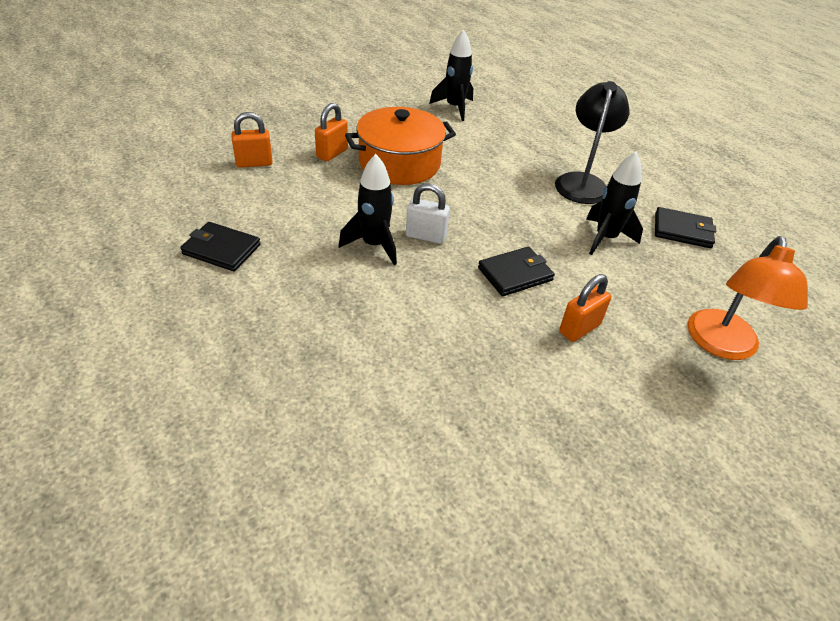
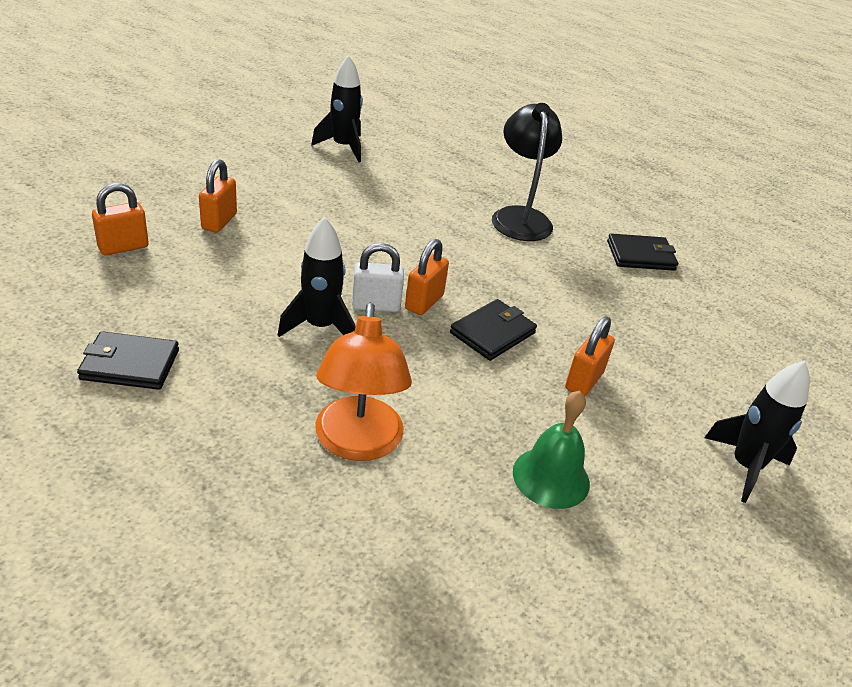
camera: 20 degrees left, 5 degrees down
orange pot [345,107,456,185] -> none
black rocket [586,151,643,255] -> black rocket moved to [704,361,810,503]
orange lamp [688,236,808,360] -> orange lamp moved to [315,303,412,461]
none -> orange padlock [405,239,449,315]
none -> green bell [513,391,590,509]

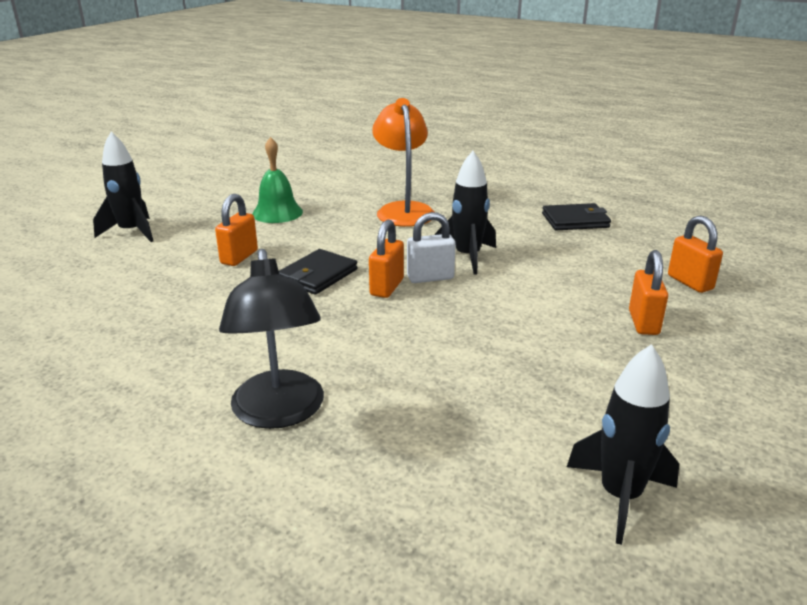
camera: 175 degrees right, 10 degrees down
orange padlock [92,183,149,255] -> orange padlock turned 75 degrees counterclockwise [668,216,723,293]
black wallet [607,233,678,271] -> none

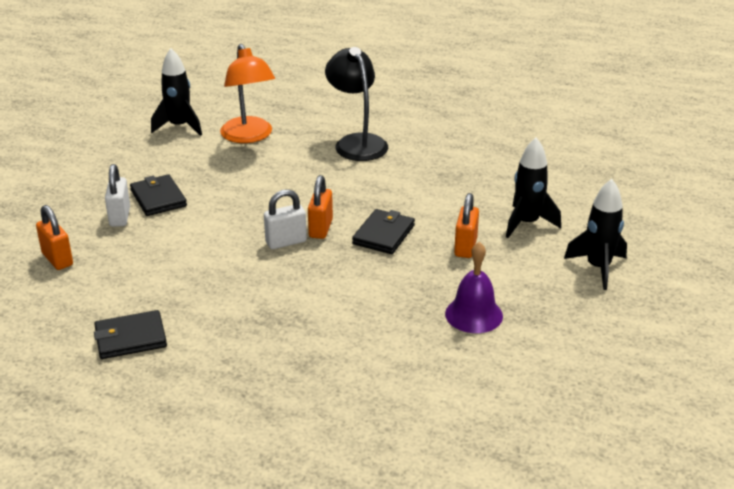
camera: 170 degrees right, 5 degrees up
green bell [252,137,303,223] -> purple bell [445,242,503,333]
orange lamp [372,98,435,227] -> orange lamp moved to [220,44,275,143]
black rocket [435,151,496,275] -> black rocket moved to [506,138,561,238]
orange padlock [629,250,668,335] -> white padlock [105,164,130,227]
none -> black wallet [130,174,187,216]

